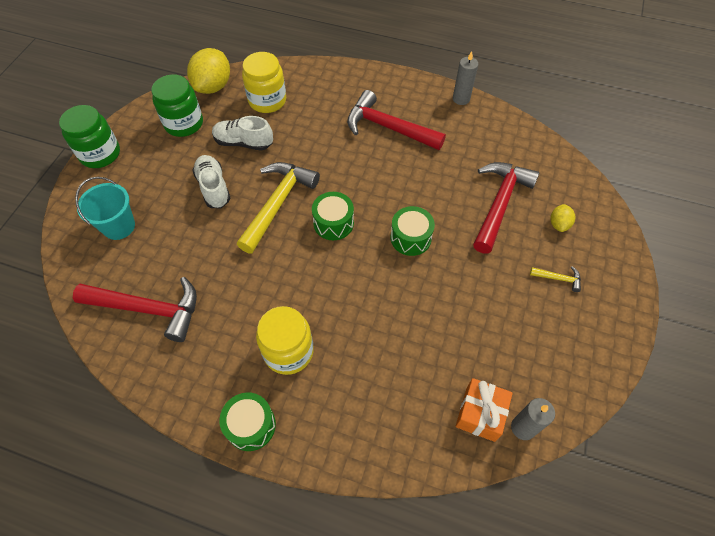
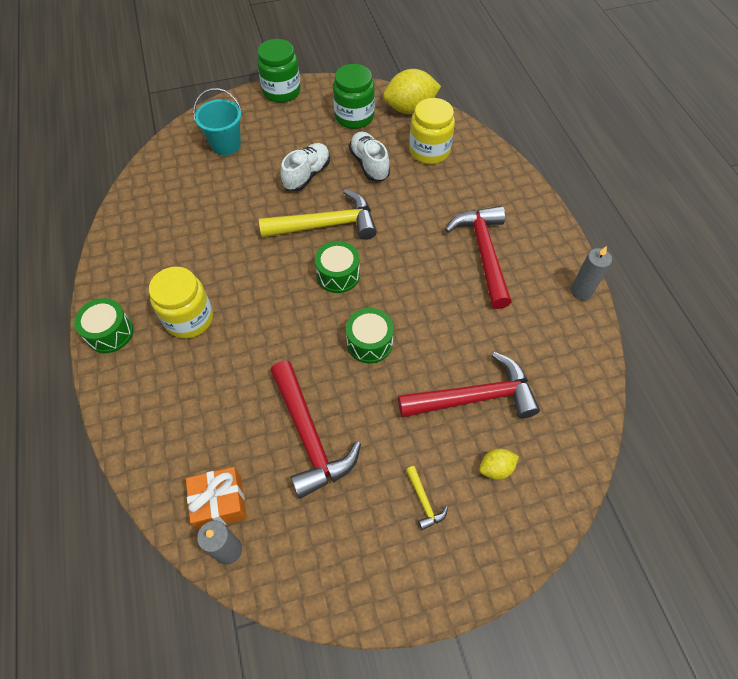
camera: 55 degrees right, 0 degrees up
red hammer [73,277,197,342] -> red hammer moved to [270,361,361,499]

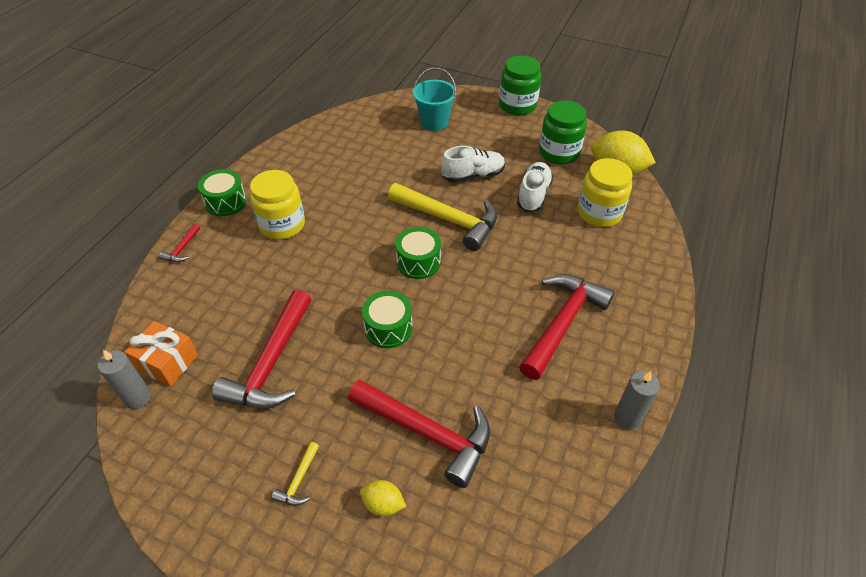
camera: 40 degrees right, 10 degrees down
none -> red hammer [159,224,200,262]

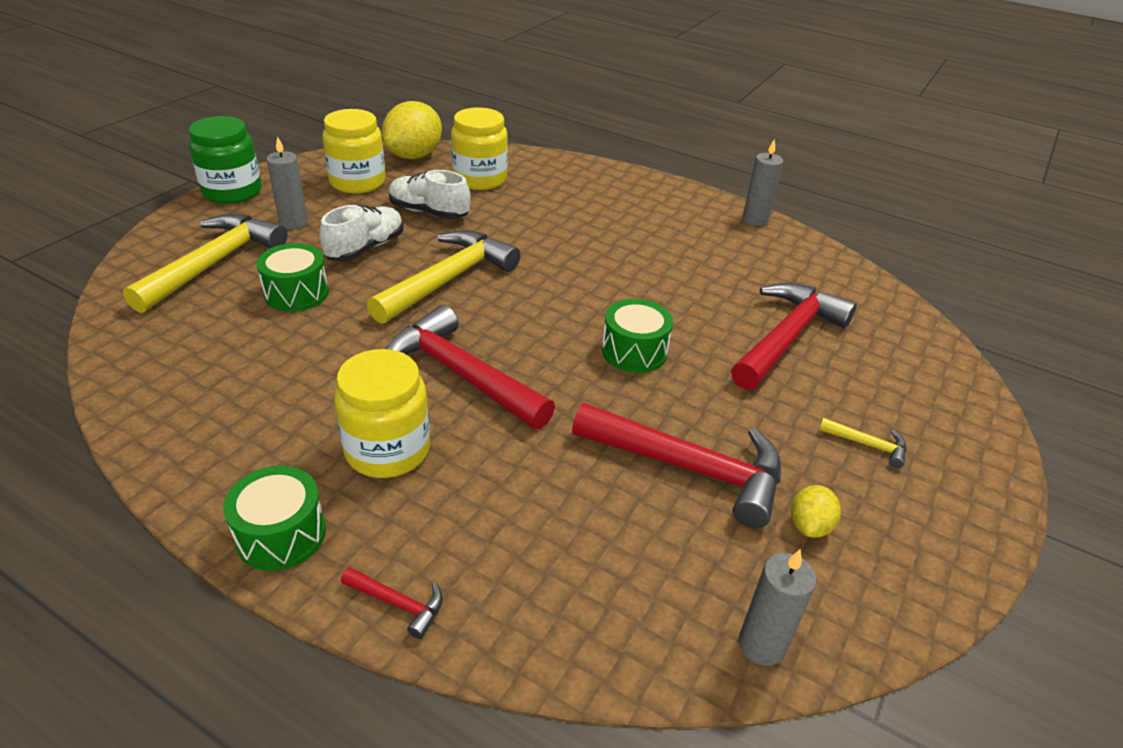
camera: 85 degrees left, 10 degrees down
orange gift [125,321,198,386] -> none
yellow lemon [360,480,406,516] -> yellow lemon moved to [791,485,841,538]
green drum [396,227,441,279] -> green drum moved to [257,243,329,312]
turquoise bucket [413,67,456,131] -> yellow hammer [123,214,287,313]
white shoe [441,146,505,183] -> white shoe turned 45 degrees clockwise [319,205,403,262]
red hammer [519,274,615,380] -> red hammer moved to [386,305,555,429]
green jar [539,100,587,165] -> yellow jar [322,109,386,194]
none -> grey candle [266,136,308,229]

